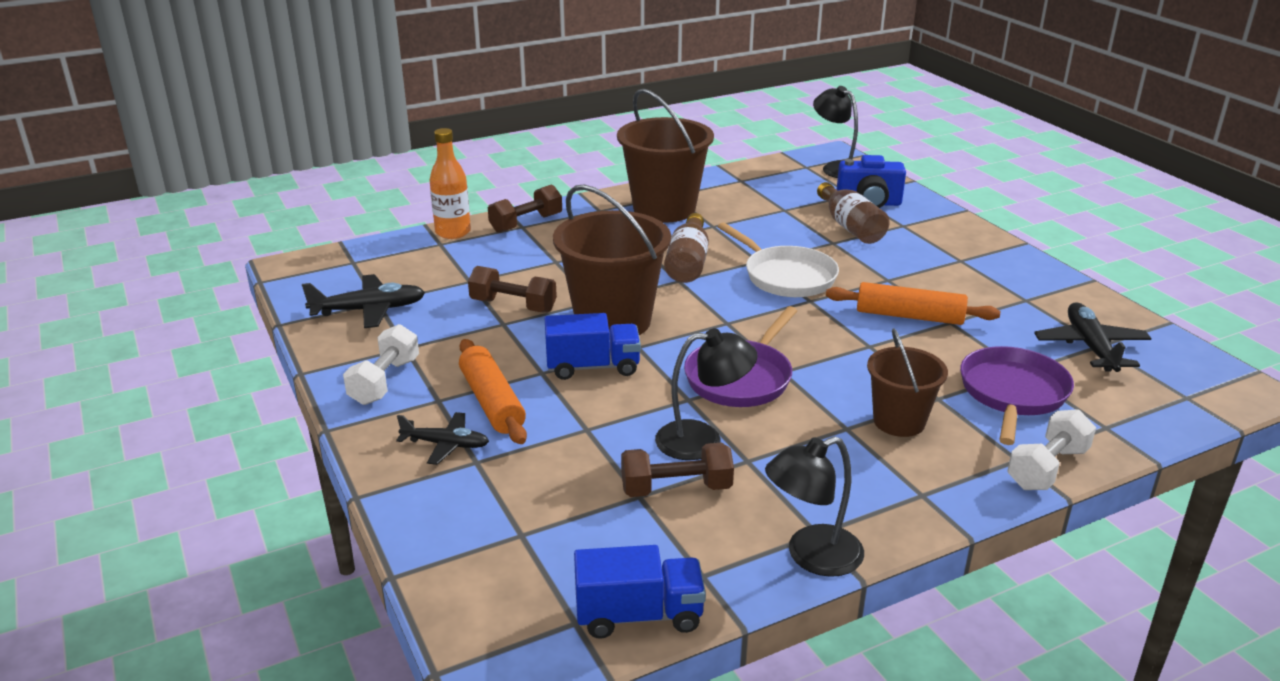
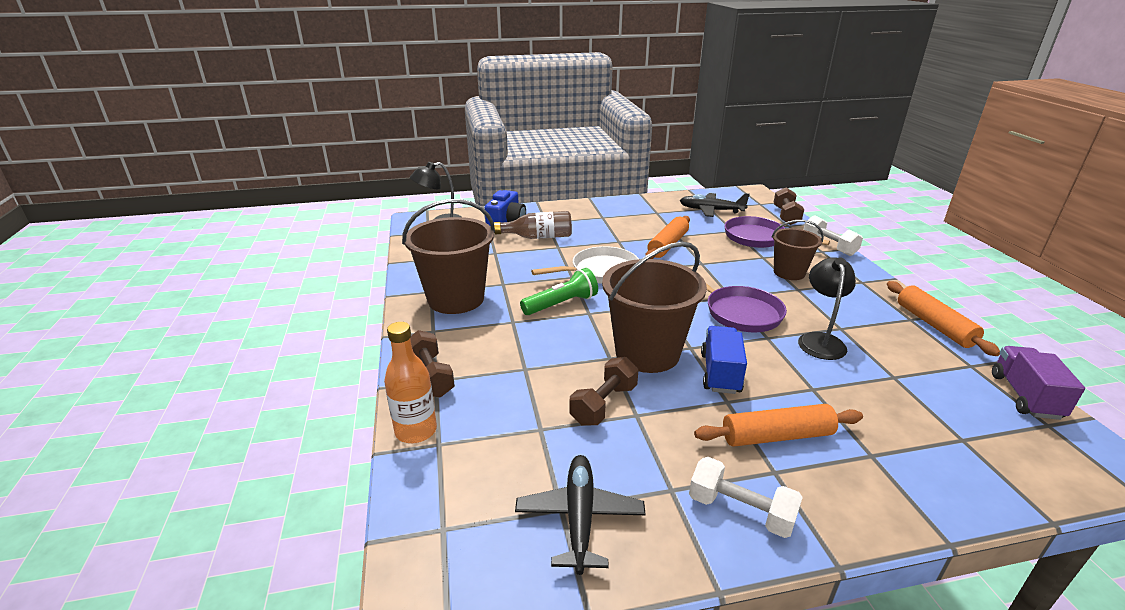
camera: 75 degrees left, 0 degrees up
black plane [396,412,489,465] -> none
blue truck [574,545,706,639] -> purple truck [992,346,1085,420]
brown dumbbell [621,443,734,497] -> brown dumbbell moved to [773,187,804,225]
brown bottle [664,213,709,283] -> green flashlight [520,268,598,315]
black lamp [765,436,864,577] -> orange rolling pin [887,281,1000,356]

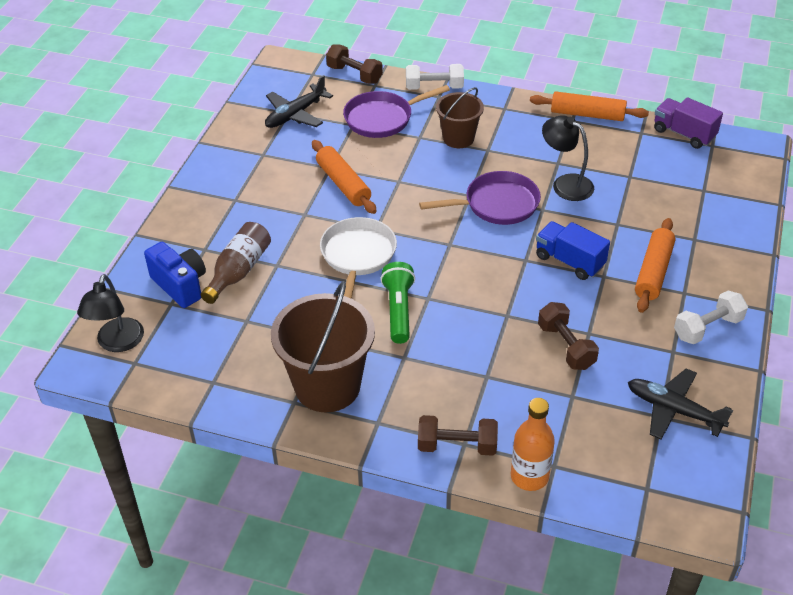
camera: 60 degrees left, 15 degrees up
brown bucket [602,242,707,373] -> none

